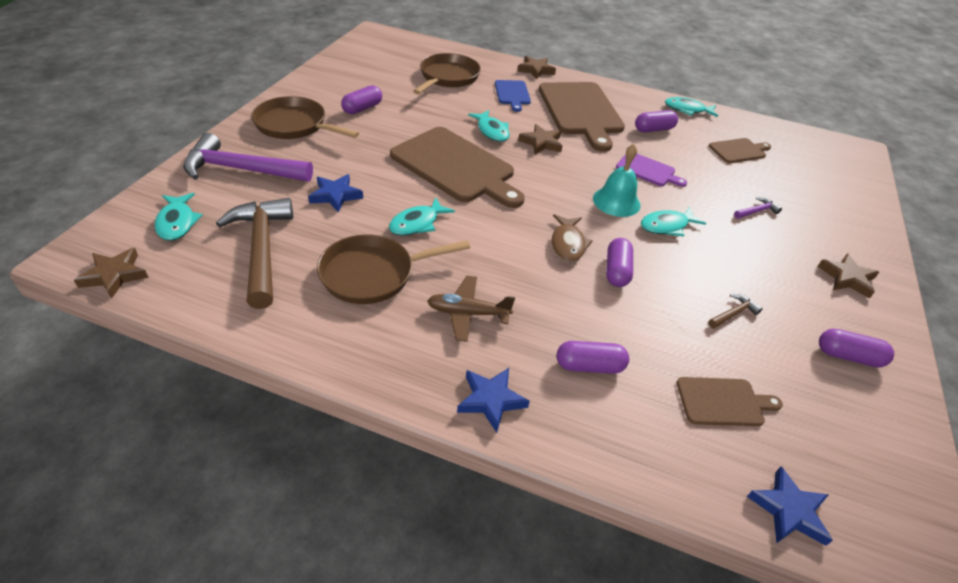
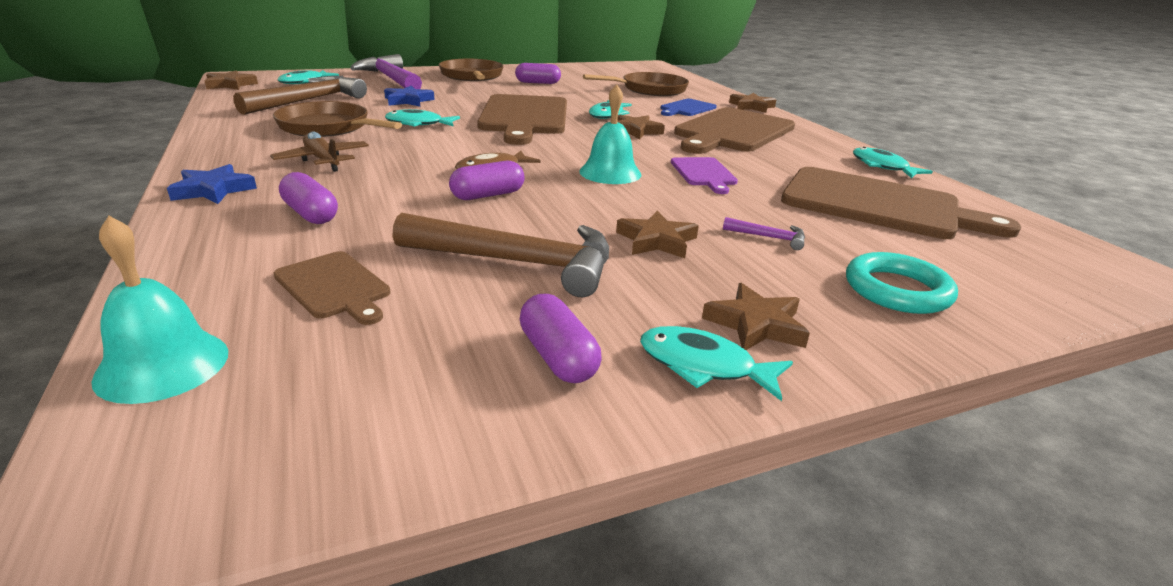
camera: 50 degrees right, 15 degrees down
purple capsule [635,110,678,132] -> none
turquoise fish [641,207,706,237] -> turquoise fish moved to [640,326,793,401]
brown hammer [708,294,763,329] -> brown hammer [392,213,609,297], size x2.40
brown cutting board [709,138,771,163] -> brown cutting board [781,167,1021,239], size x2.04
blue star [747,467,833,546] -> turquoise bell [91,216,228,404]
none -> brown star [616,211,699,258]
none -> turquoise ring [846,252,958,314]

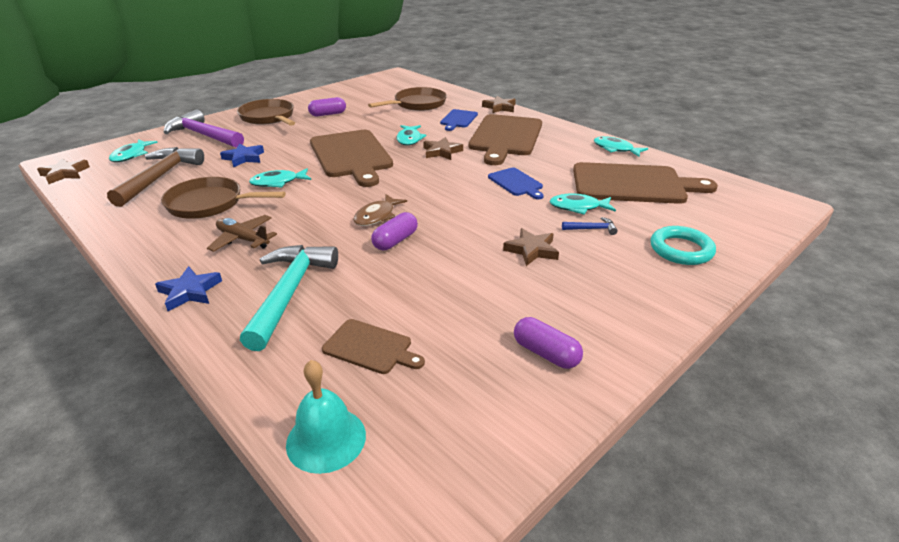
camera: 20 degrees left, 5 degrees up
purple capsule [279,172,338,224] -> turquoise hammer [240,245,338,351]
brown hammer [392,213,609,297] -> none
turquoise bell [579,84,641,184] -> none
turquoise fish [640,326,793,401] -> turquoise fish moved to [549,194,616,215]
purple cutting board [671,157,738,194] -> blue cutting board [488,167,544,199]
brown star [702,283,810,350] -> none
purple hammer [723,217,805,250] -> blue hammer [562,217,618,235]

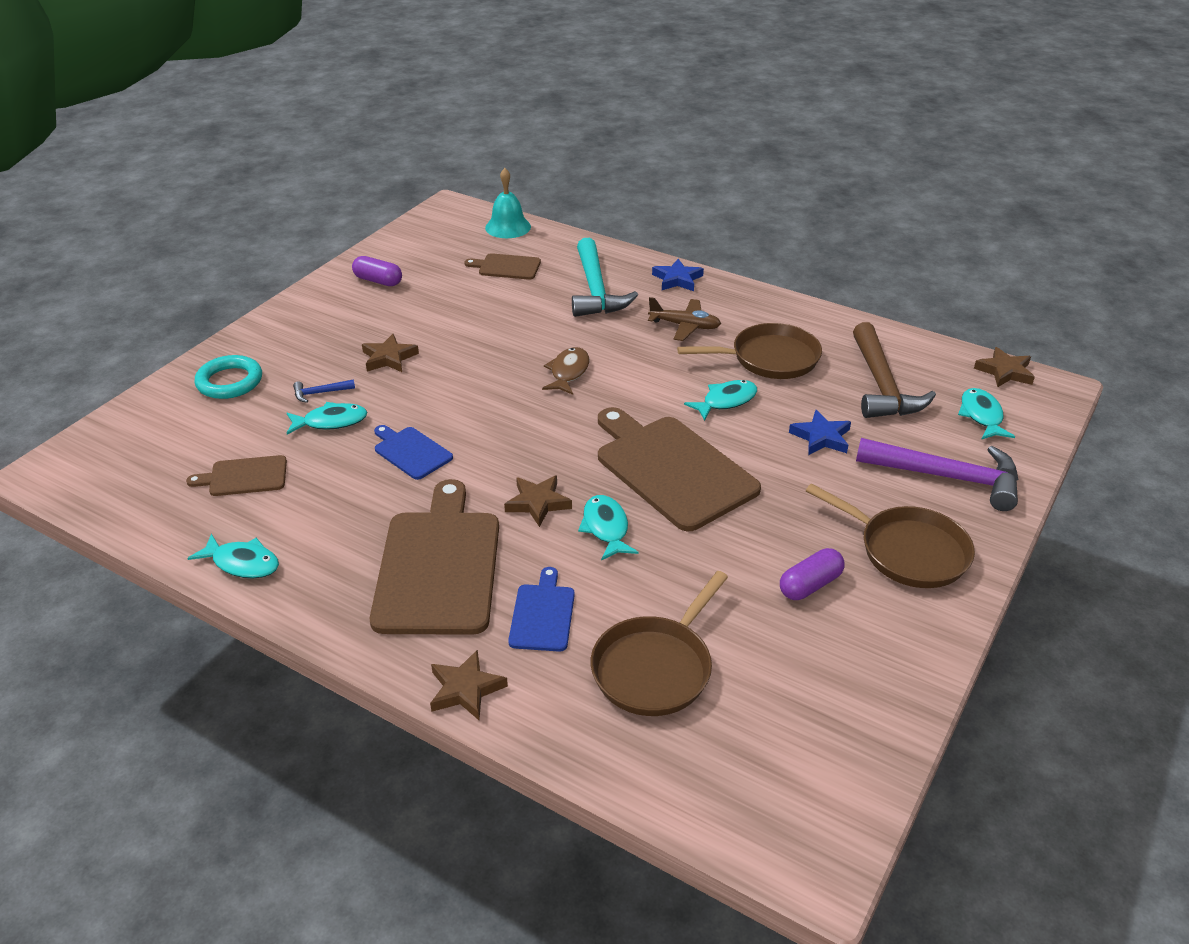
camera: 165 degrees right, 5 degrees up
purple capsule [371,212,418,250] -> none
brown cutting board [573,162,718,204] -> brown cutting board [186,455,287,496], size x0.49

